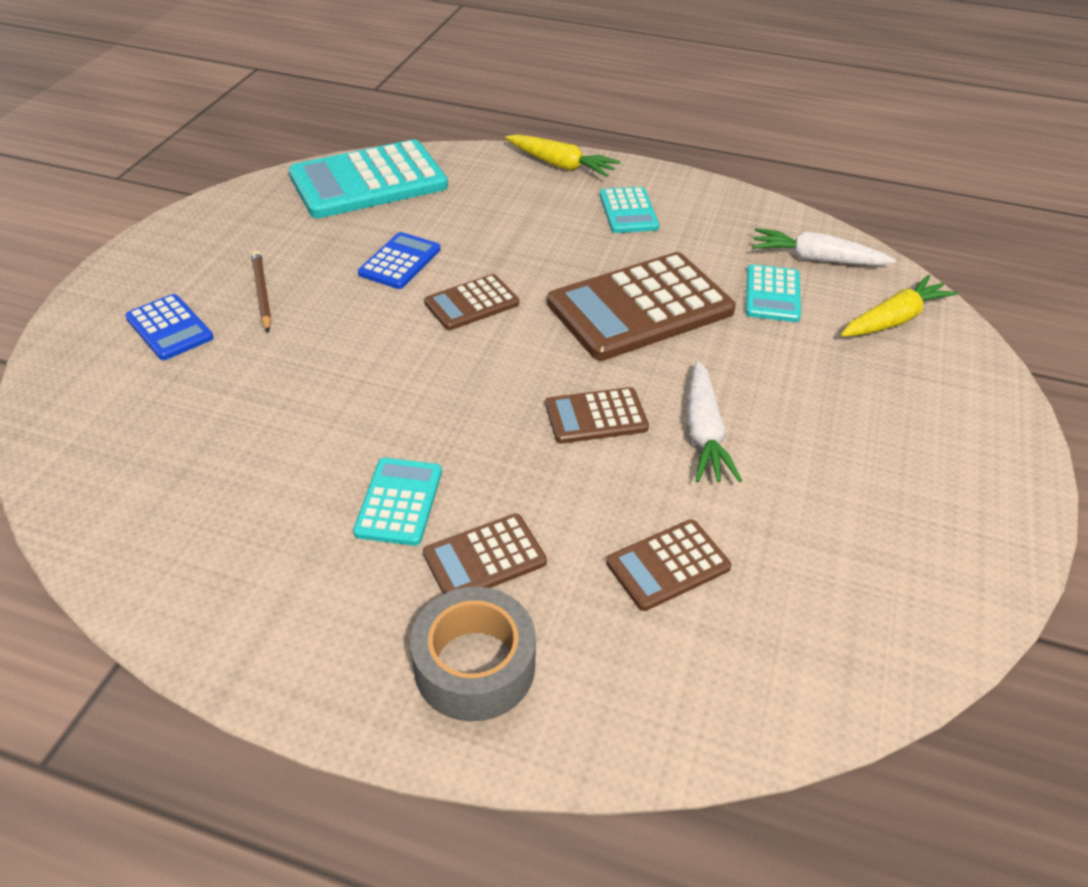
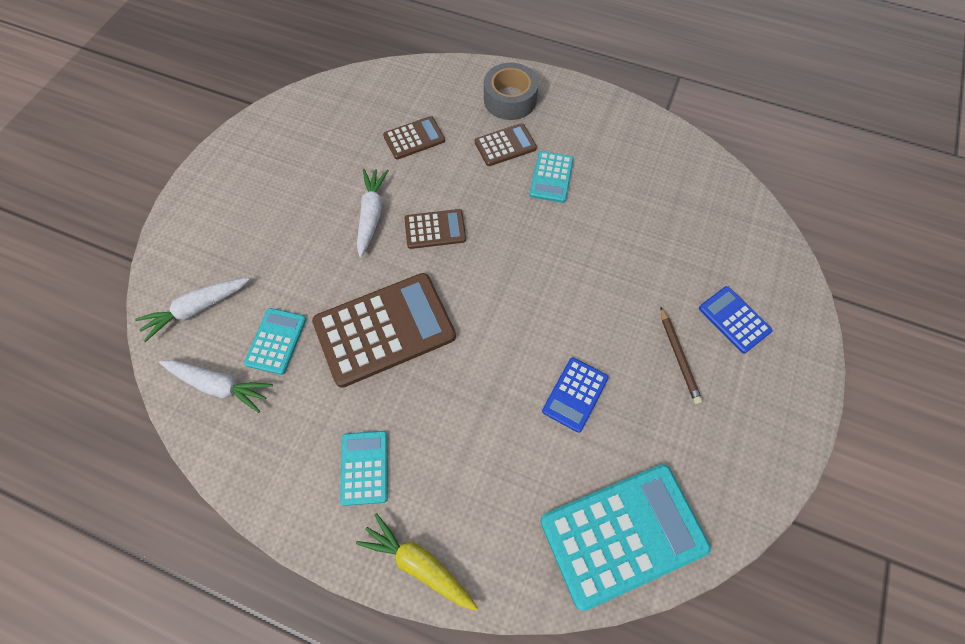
camera: 175 degrees left, 20 degrees up
brown calculator [424,274,519,330] -> none
yellow carrot [841,275,958,336] -> white carrot [135,278,250,342]

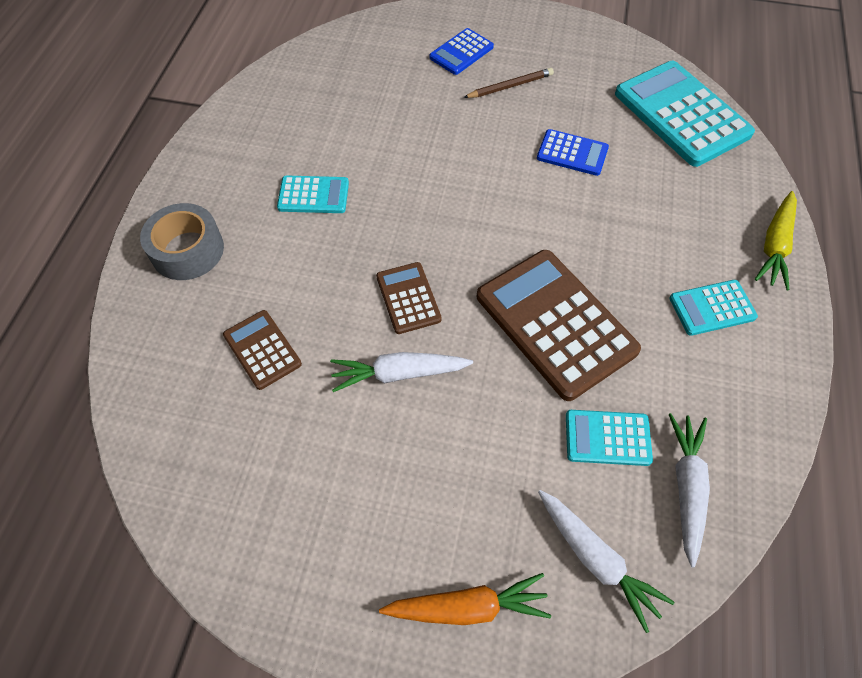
camera: 100 degrees left, 5 degrees down
brown calculator [475,123,537,166] -> none
none -> orange carrot [379,573,551,625]

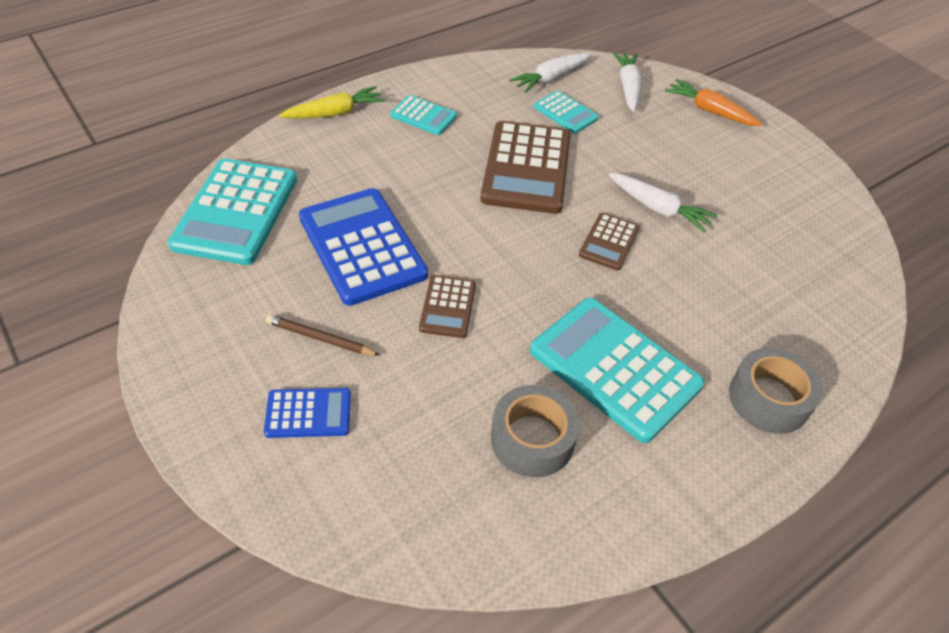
camera: 140 degrees left, 10 degrees down
brown calculator [223,310,302,390] -> brown calculator moved to [419,275,476,338]
turquoise calculator [277,175,349,213] -> turquoise calculator [530,298,704,443], size x1.97
blue calculator [537,129,609,176] -> blue calculator [299,188,428,306], size x1.97
none -> grey tape [491,385,580,477]

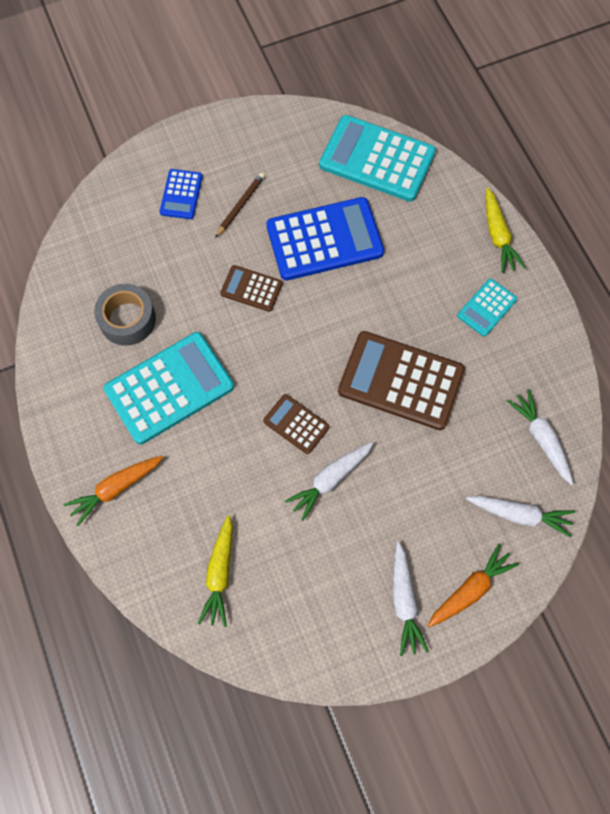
camera: 105 degrees right, 20 degrees up
turquoise calculator [534,91,599,133] -> none
grey tape [729,347,823,434] -> orange carrot [64,456,163,526]
none -> yellow carrot [198,515,233,627]
none -> white carrot [393,542,429,656]

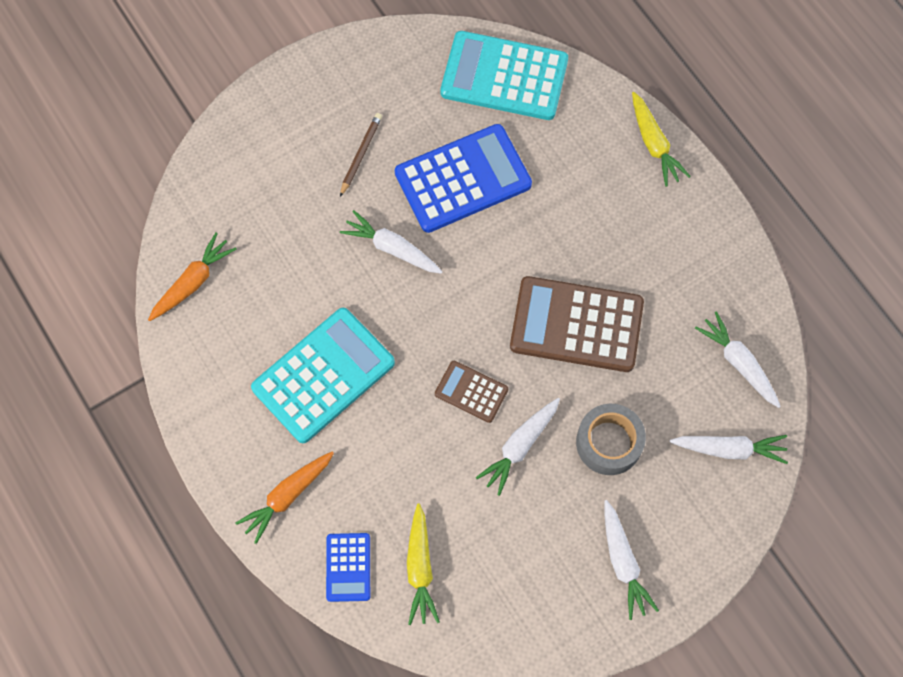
camera: 10 degrees left, 0 degrees up
grey tape [94,284,156,346] -> grey tape moved to [576,404,646,475]
blue calculator [160,169,203,219] -> blue calculator moved to [326,533,370,602]
brown calculator [220,265,283,312] -> white carrot [340,210,443,274]
orange carrot [428,543,519,627] -> orange carrot moved to [148,232,237,321]
turquoise calculator [457,278,517,337] -> none

